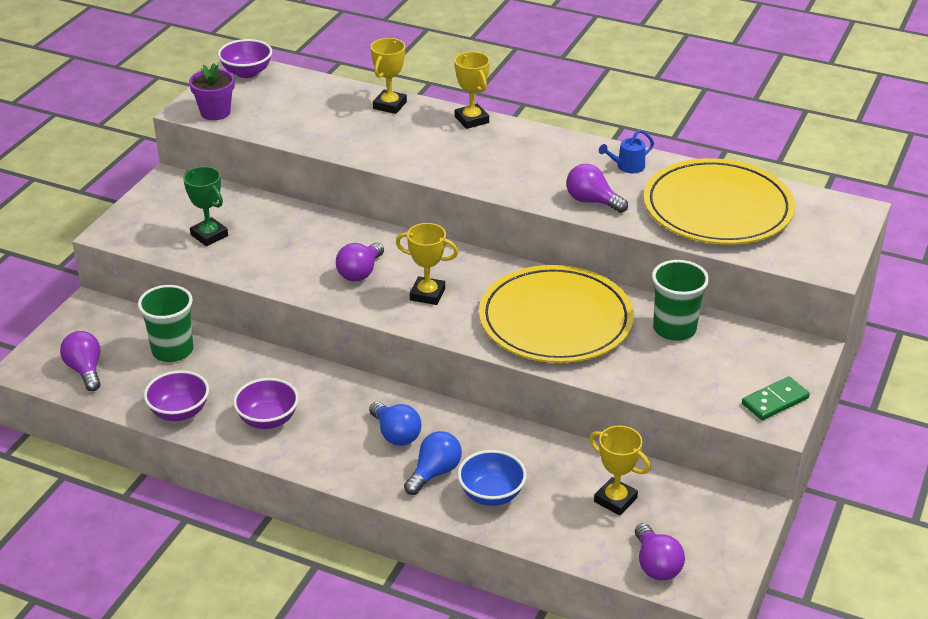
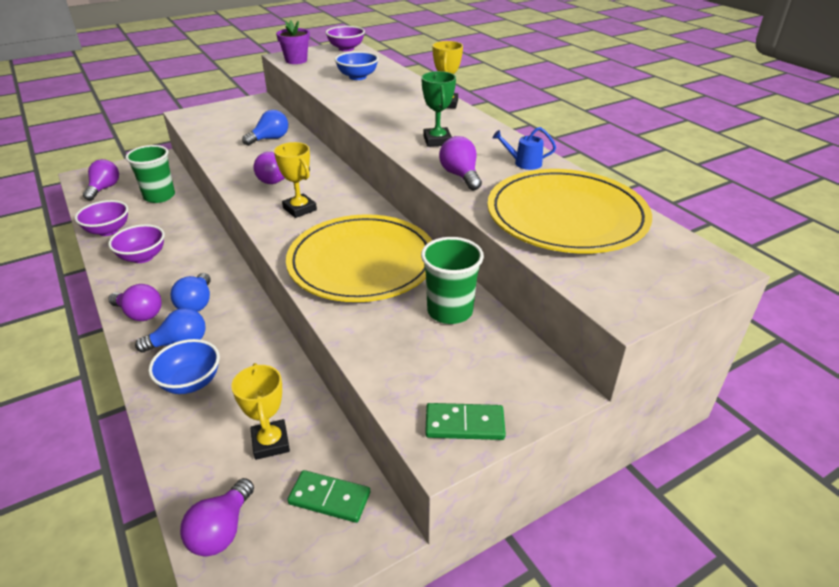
camera: 35 degrees right, 0 degrees up
green trophy [183,166,228,246] -> green trophy moved to [421,71,456,147]
yellow trophy [370,38,407,114] -> none
none -> purple light bulb [108,284,162,321]
none -> blue light bulb [242,110,288,146]
none -> green domino [287,470,370,523]
none -> blue bowl [335,51,379,80]

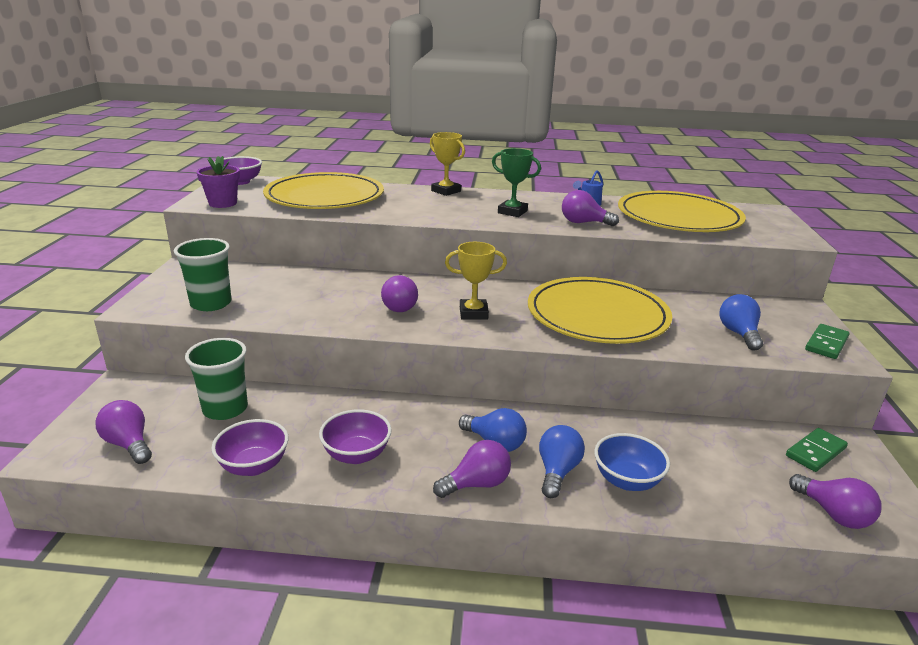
camera: 55 degrees left, 10 degrees down
yellow trophy [231,363,290,460] -> none
blue light bulb [242,110,288,146] -> blue light bulb moved to [720,294,763,351]
blue bowl [335,51,379,80] -> yellow plate [263,172,384,209]
green cup [421,237,484,324] -> green cup moved to [174,238,231,311]

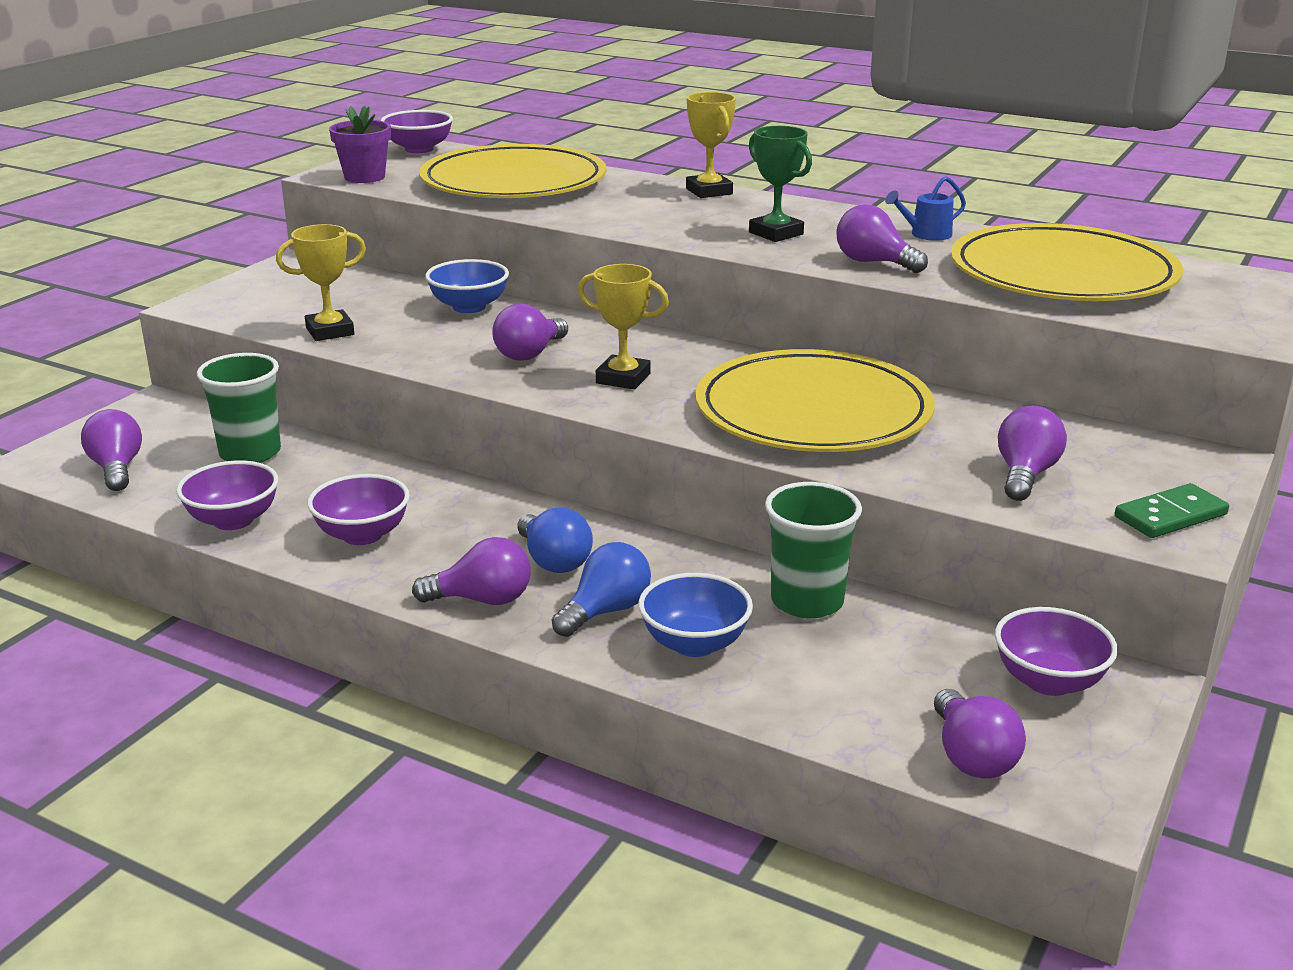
camera: 25 degrees right, 0 degrees up
green cup [174,238,231,311] -> green cup moved to [765,482,862,618]
blue light bulb [720,294,763,351] -> purple light bulb [998,406,1067,501]
green domino [786,428,848,472] -> purple bowl [995,607,1118,696]
none -> yellow trophy [276,224,366,341]
none -> blue bowl [425,259,509,313]

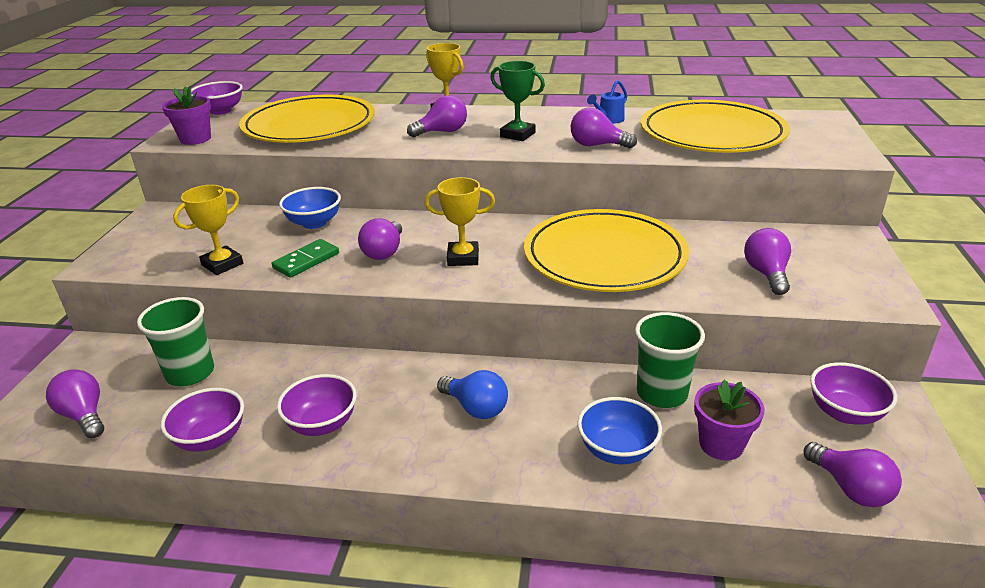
camera: 20 degrees left, 5 degrees up
purple light bulb [412,537,531,605] -> purple light bulb moved to [407,95,467,138]
blue light bulb [552,542,651,637] -> none
green domino [1115,483,1229,538] -> green domino moved to [272,239,339,278]
none -> purple flower pot [694,380,765,460]

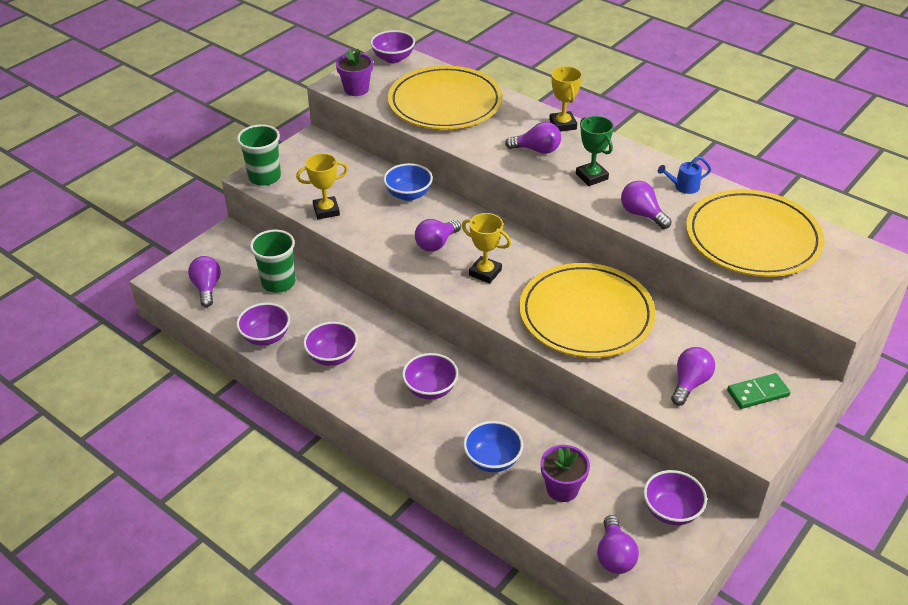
camera: 30 degrees right, 10 degrees up
green domino [272,239,339,278] -> green domino moved to [727,373,791,409]
blue light bulb [437,370,508,419] -> purple bowl [402,353,458,400]
green cup [635,312,705,408] -> green cup moved to [237,124,281,186]

